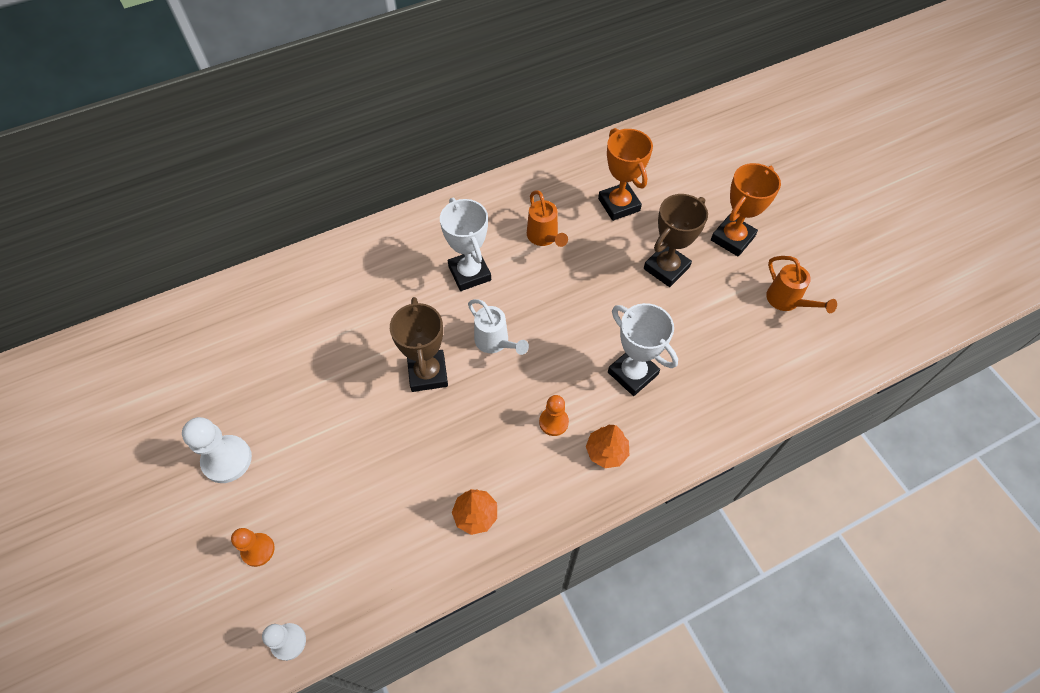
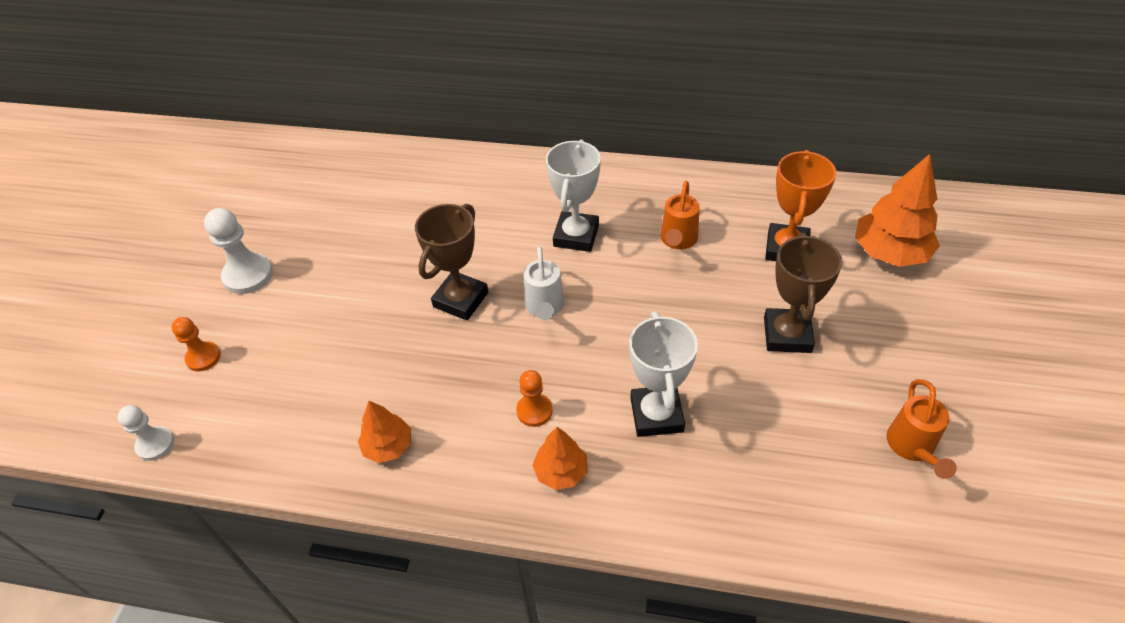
camera: 40 degrees right, 10 degrees down
brown trophy [644,194,708,287] -> brown trophy turned 75 degrees counterclockwise [764,233,842,353]
orange trophy [711,163,781,257] -> none
none -> orange tree [855,154,940,267]

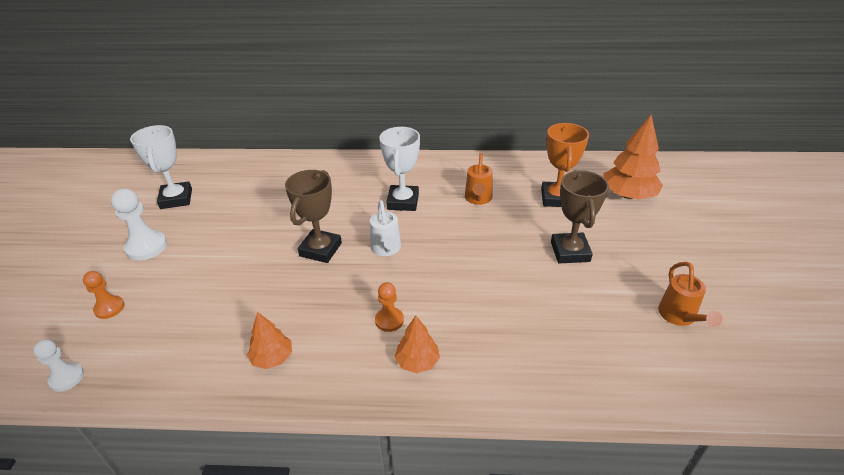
camera: 10 degrees left, 10 degrees down
white trophy [629,311,698,437] -> white trophy moved to [130,125,192,209]

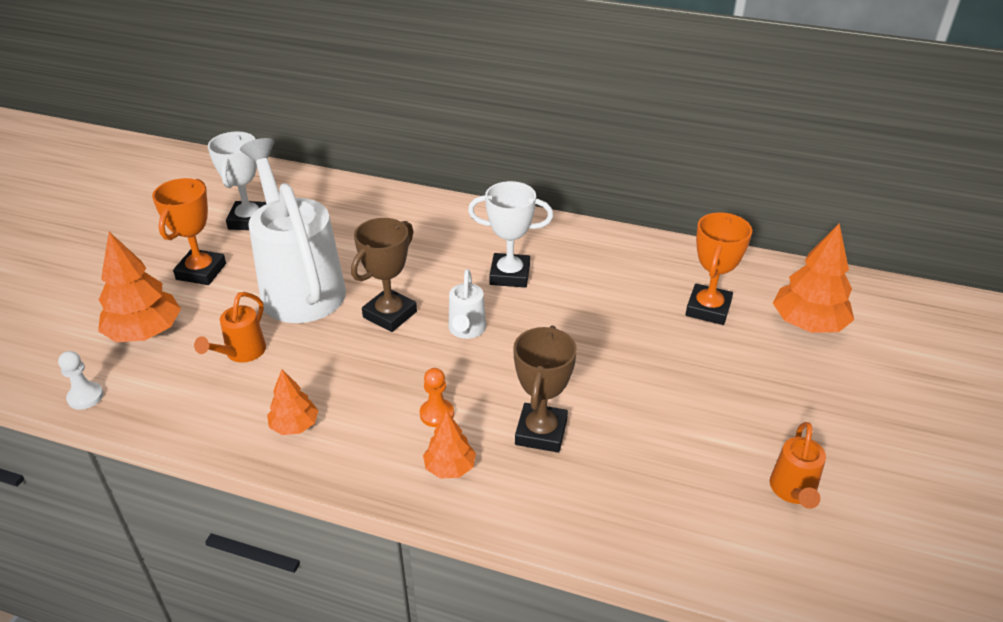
camera: 15 degrees right, 0 degrees up
orange pawn [83,271,125,319] -> orange tree [98,232,181,342]
white pawn [111,189,167,260] -> orange trophy [152,178,226,285]
white trophy [379,127,420,211] -> white trophy turned 75 degrees clockwise [468,181,553,288]
orange watering can [465,153,493,205] -> orange watering can moved to [194,292,266,363]
brown trophy [551,170,609,263] -> brown trophy moved to [513,325,577,453]
none -> white watering can [240,138,346,323]

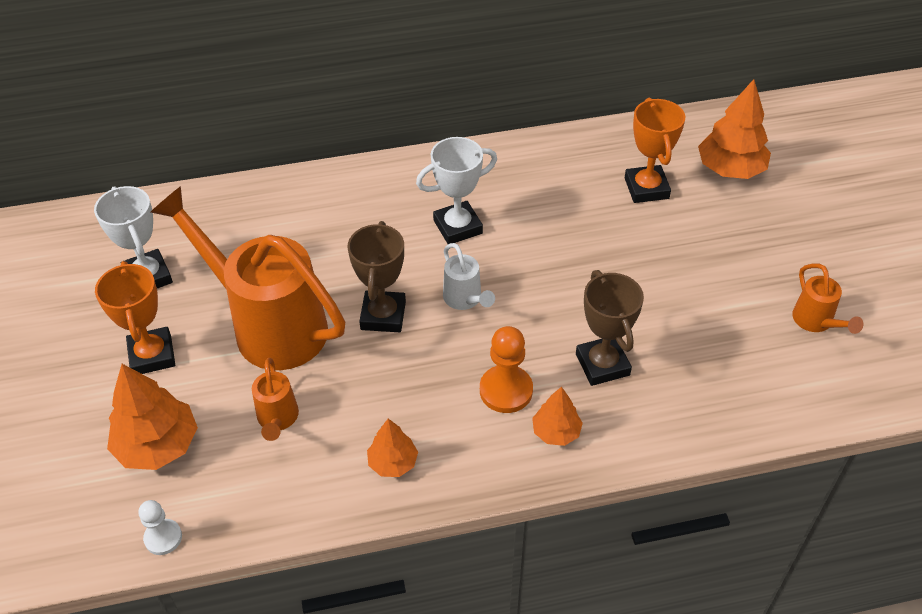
camera: 30 degrees left, 10 degrees up
white watering can [240,138,346,323] -> orange watering can [151,186,345,370]
orange pawn [420,368,454,427] -> orange pawn [480,326,533,413], size x1.59

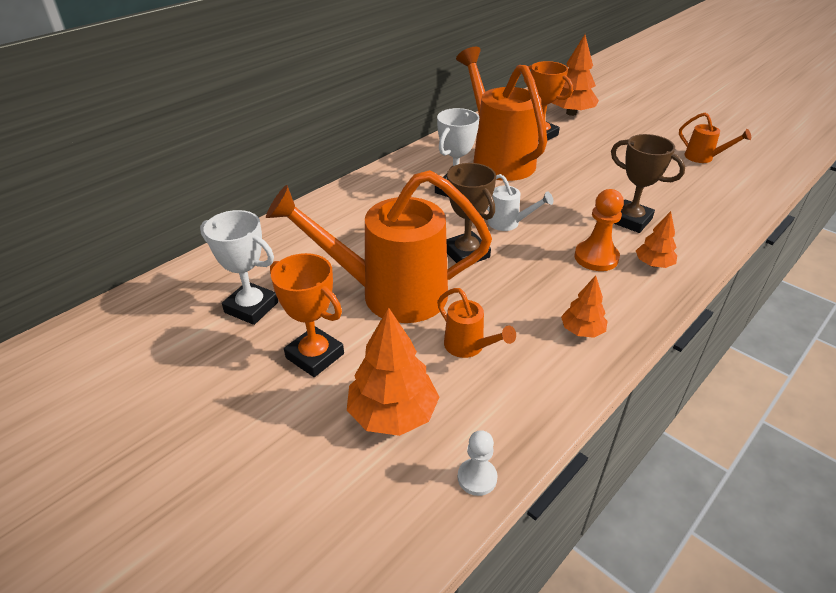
camera: 35 degrees left, 10 degrees down
none -> orange watering can [456,47,547,181]

